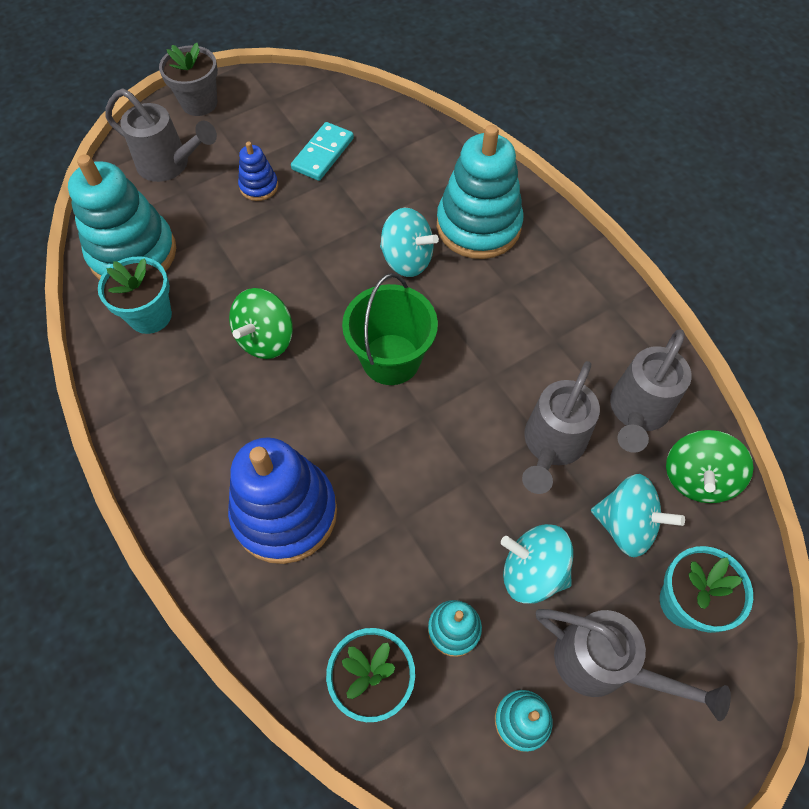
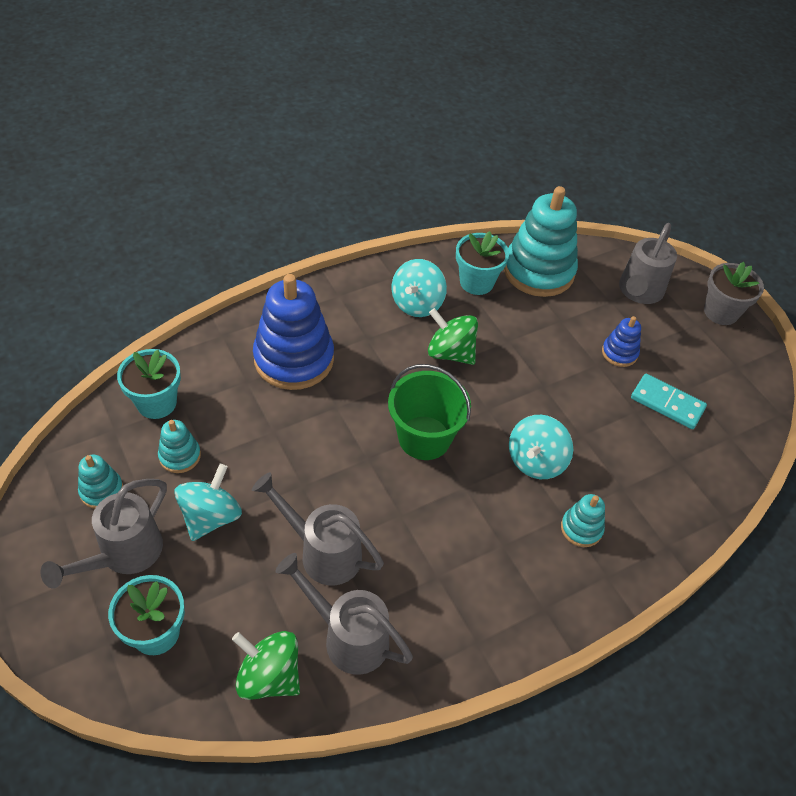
camera: 90 degrees right, 10 degrees down
turquoise stacking toy [437,125,523,259] -> turquoise stacking toy [561,494,605,547], size x0.47
turquoise spinning top [591,474,685,557] -> turquoise spinning top moved to [392,259,447,317]

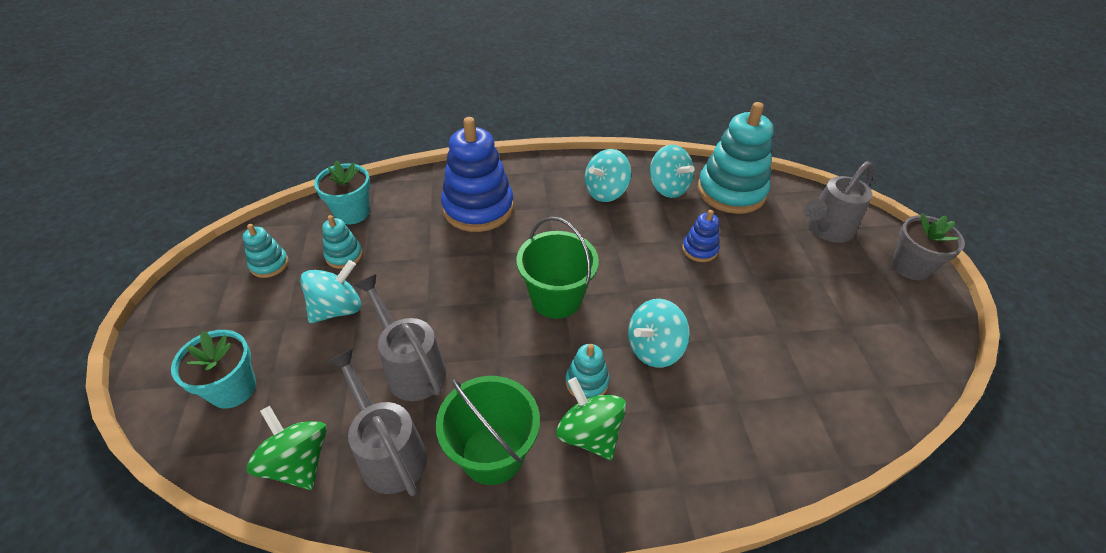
camera: 25 degrees right, 5 degrees down
grey watering can [40,479,167,589] -> none
green spinning top [428,308,478,365] -> green spinning top moved to [556,377,626,460]
turquoise flower pot [456,231,509,295] -> turquoise spinning top [650,145,695,198]
turquoise stacking toy [561,494,605,547] -> turquoise stacking toy moved to [566,344,609,398]
blue stacking toy [602,316,641,367] -> blue stacking toy moved to [682,210,719,262]
turquoise domino [631,374,707,429] -> none
none -> green bucket [436,376,540,485]

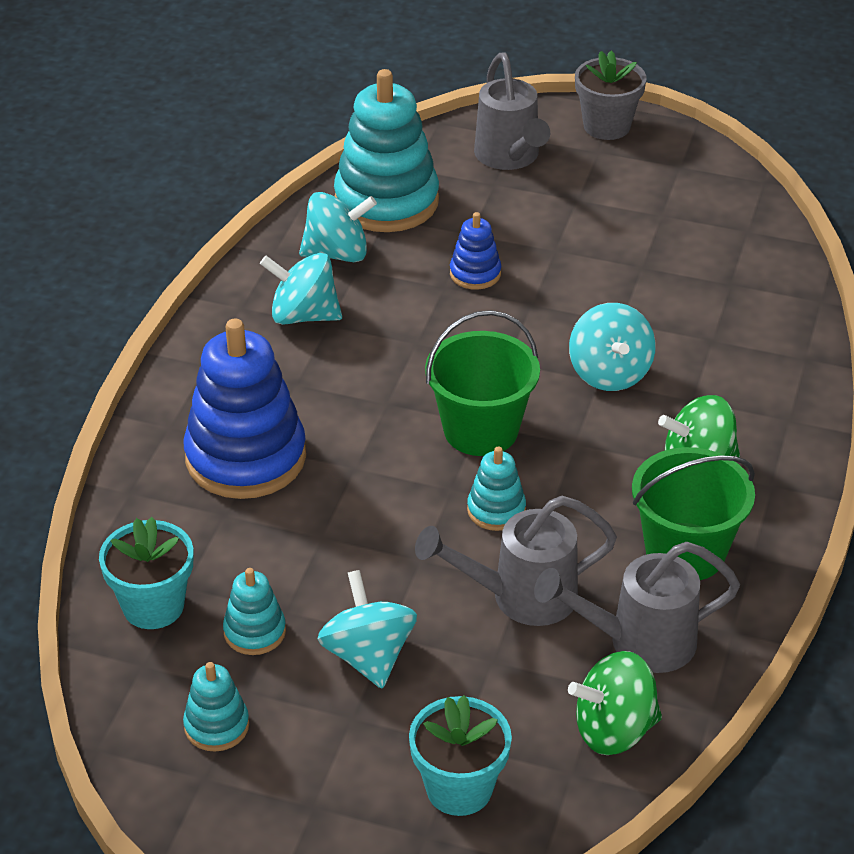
camera: 65 degrees left, 5 degrees down
turquoise stacking toy [566,344,609,398] -> turquoise stacking toy moved to [467,447,526,531]
turquoise spinning top [585,149,631,202] -> turquoise spinning top turned 120 degrees clockwise [260,253,342,325]

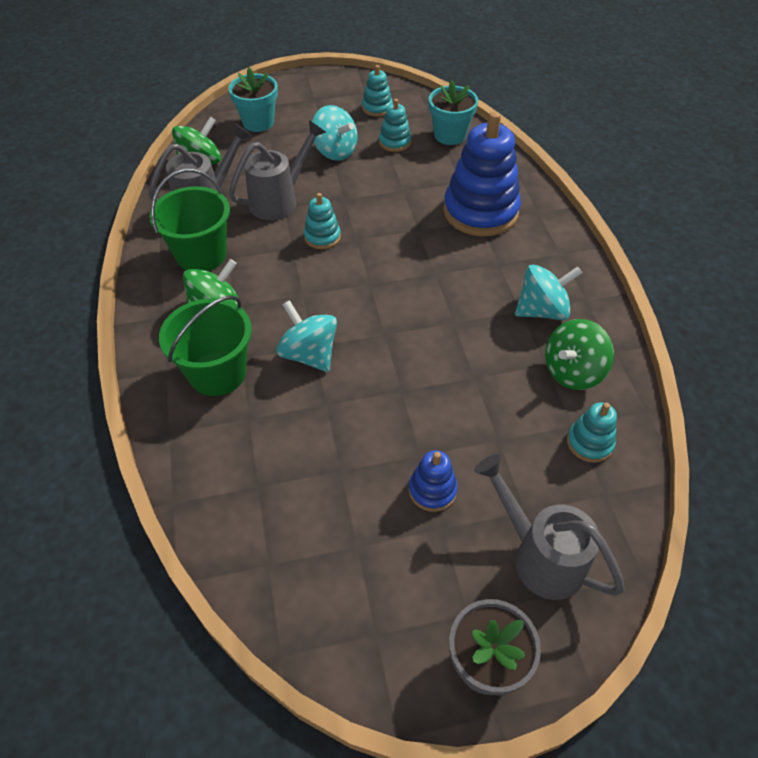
camera: 150 degrees right, 10 degrees up
turquoise spinning top [299,192,377,262] -> green spinning top [545,319,614,390]
turquoise stacking toy [334,69,439,232] -> turquoise stacking toy [567,402,617,463], size x0.47
green bucket [425,310,540,456] -> green bucket moved to [159,295,252,396]
blue stacking toy [450,212,501,290] -> blue stacking toy moved to [409,450,458,512]

